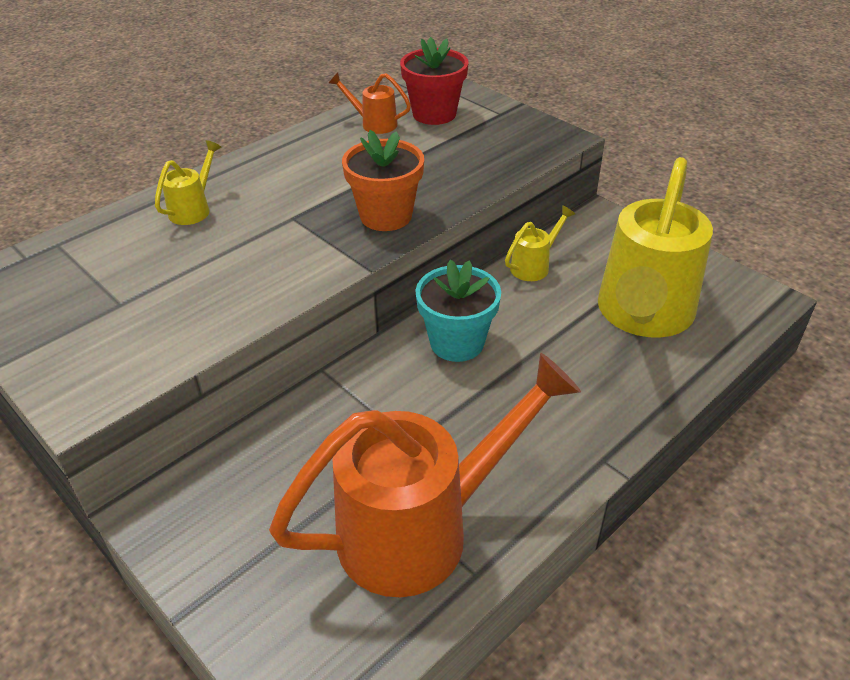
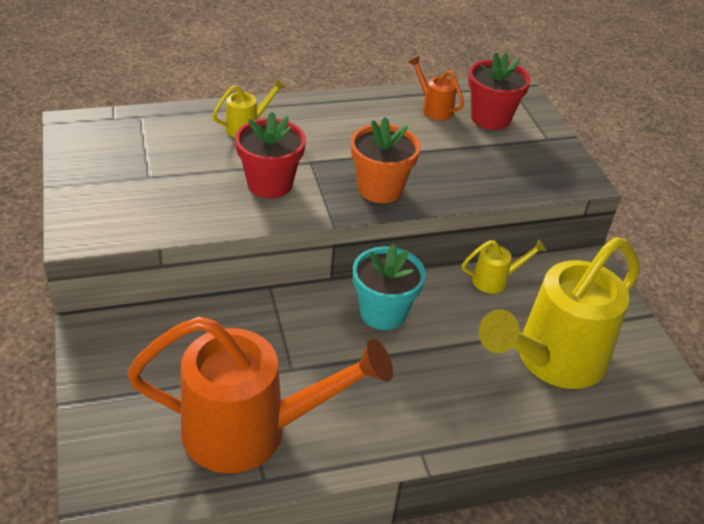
camera: 25 degrees right, 0 degrees up
none -> red flower pot [235,112,306,198]

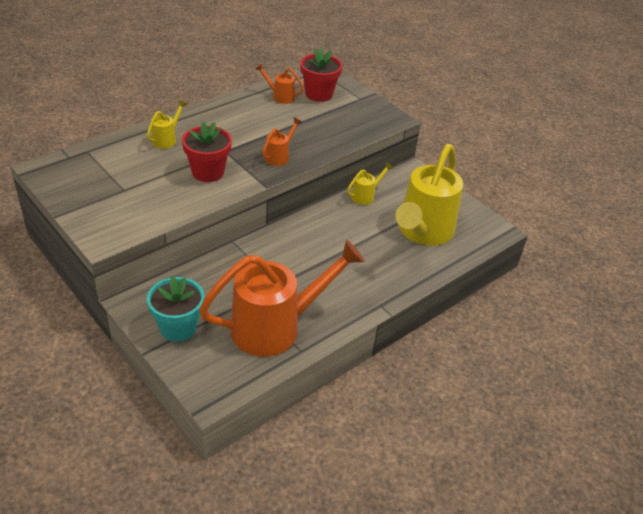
camera: 25 degrees left, 0 degrees up
orange flower pot [351,117,421,203] -> orange watering can [262,117,302,166]
turquoise flower pot [353,244,426,330] -> turquoise flower pot moved to [147,276,204,342]

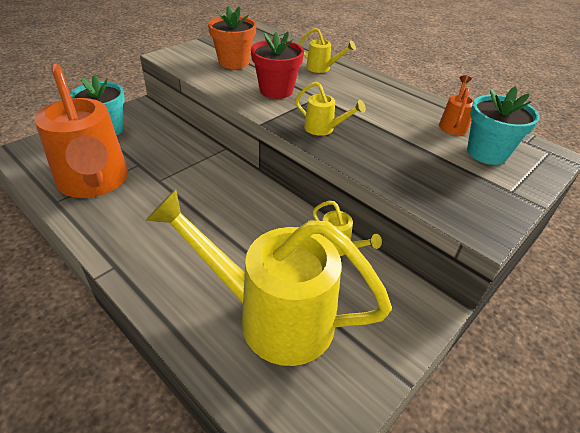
camera: 85 degrees right, 0 degrees up
orange watering can [262,117,302,166] -> yellow watering can [295,82,366,136]
red flower pot [300,48,343,102] -> turquoise flower pot [467,86,540,165]
none -> orange flower pot [208,6,256,69]

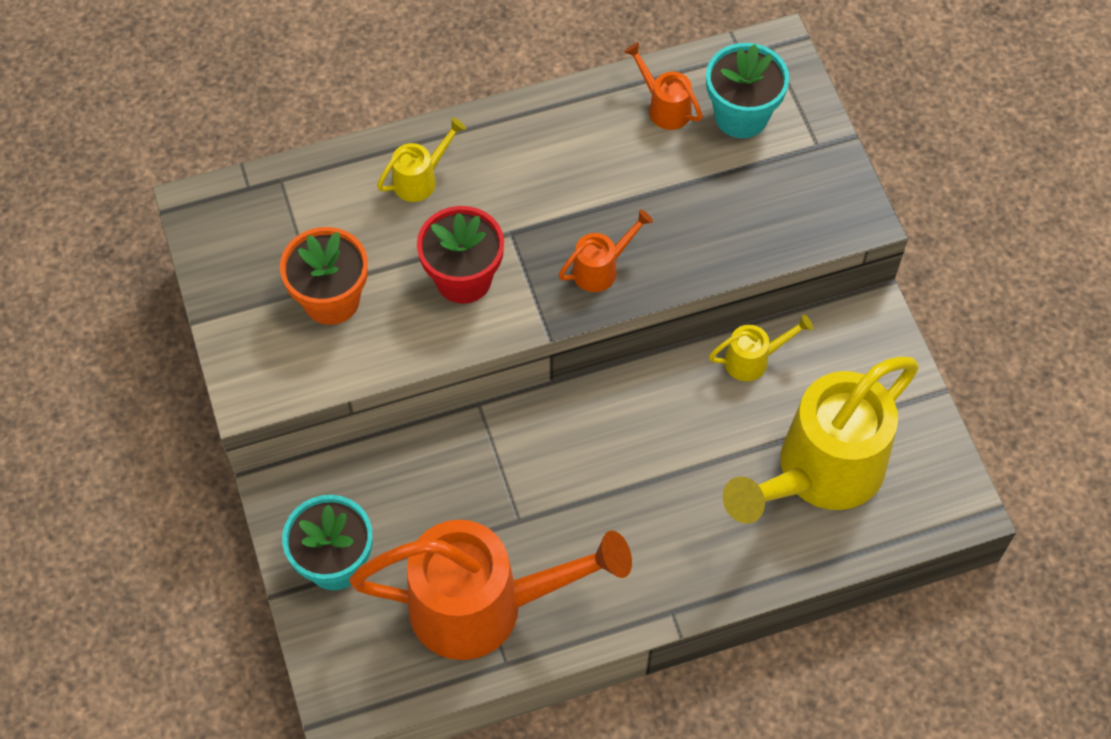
camera: 60 degrees left, 20 degrees up
yellow watering can [295,82,366,136] -> orange watering can [559,209,653,292]

